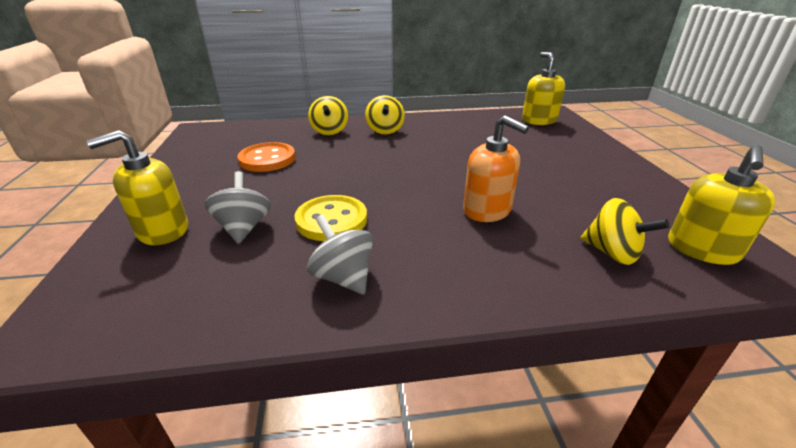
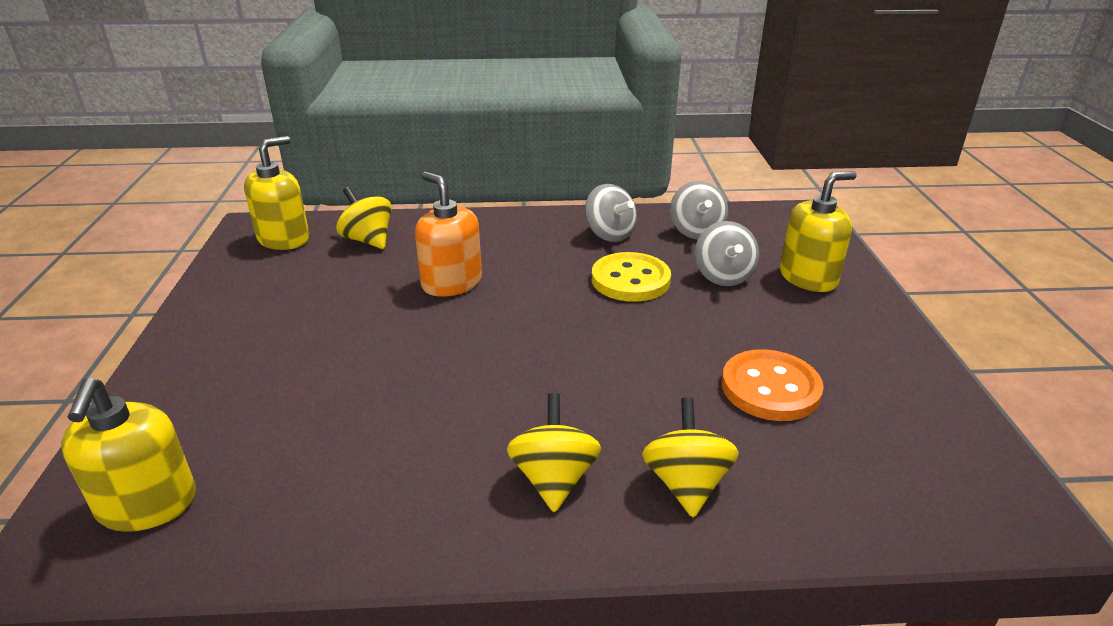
camera: 175 degrees left, 0 degrees up
none -> grey spinning top [670,181,728,239]

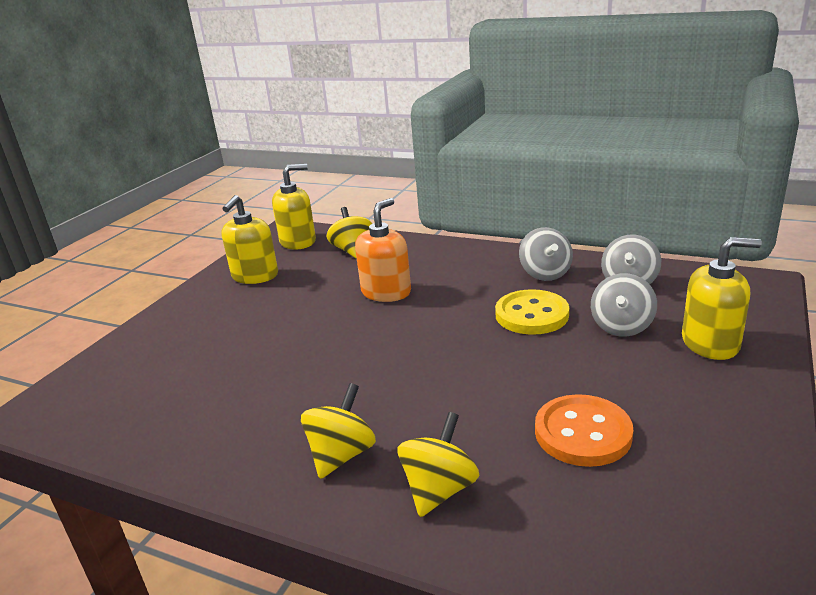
camera: 30 degrees right, 5 degrees down
yellow soap dispenser [61,378,196,532] -> yellow soap dispenser moved to [221,195,278,284]
orange soap dispenser [415,172,482,297] -> orange soap dispenser turned 45 degrees clockwise [355,198,411,302]

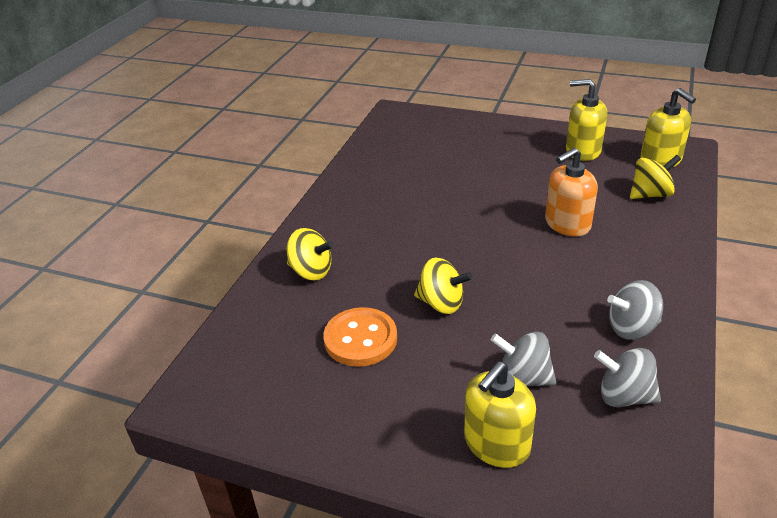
camera: 85 degrees right, 10 degrees up
yellow spinning top [301,383,376,479] -> yellow spinning top moved to [414,258,473,314]
orange soap dispenser [355,198,411,302] -> orange soap dispenser turned 120 degrees clockwise [545,147,598,236]
yellow button [495,289,569,335] -> none
yellow soap dispenser [682,237,762,360] -> yellow soap dispenser turned 45 degrees clockwise [464,361,536,468]

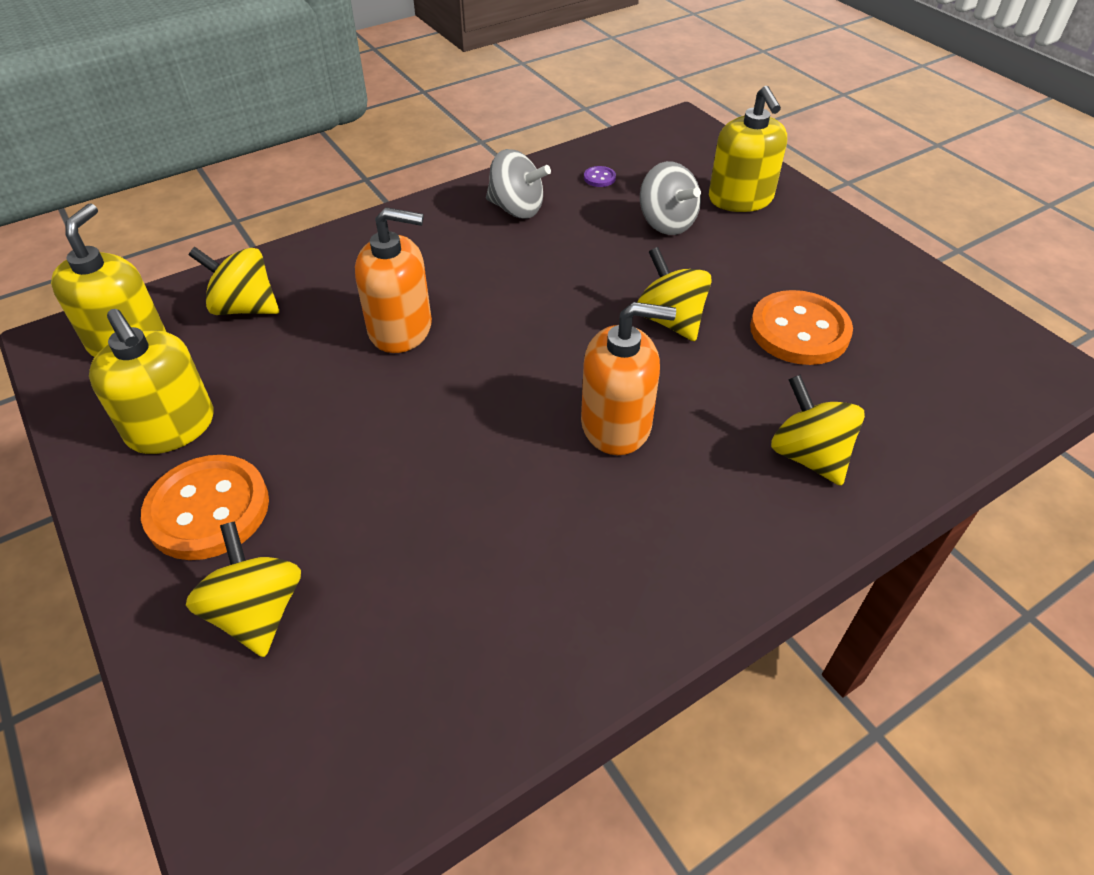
camera: 145 degrees left, 10 degrees up
yellow soap dispenser [464,361,536,468] -> yellow soap dispenser turned 90 degrees clockwise [709,86,787,212]
grey spinning top [594,348,661,407] -> purple button [584,166,616,187]
none -> orange button [141,455,269,560]
none -> yellow spinning top [186,521,301,657]
none -> orange soap dispenser [581,302,676,455]

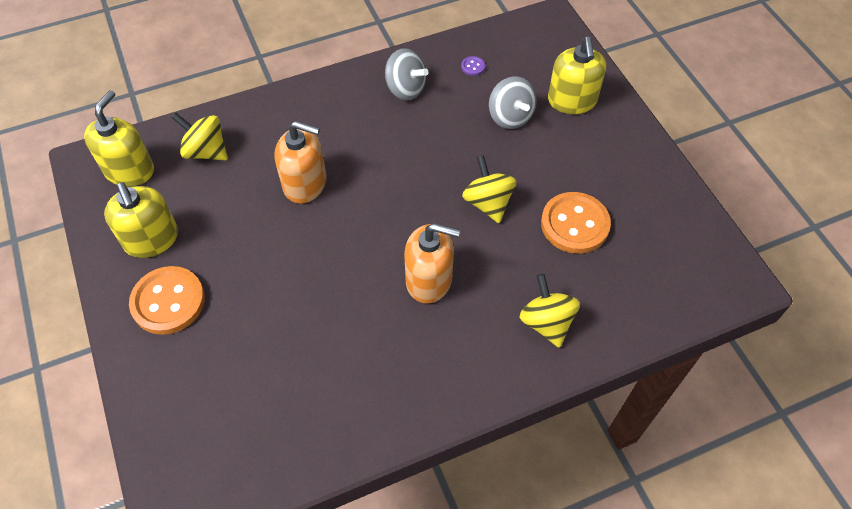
camera: 10 degrees right, 10 degrees up
yellow spinning top [186,521,301,657] -> none

